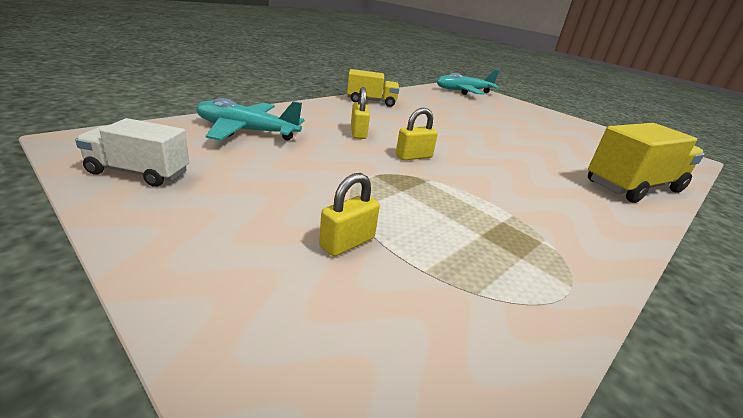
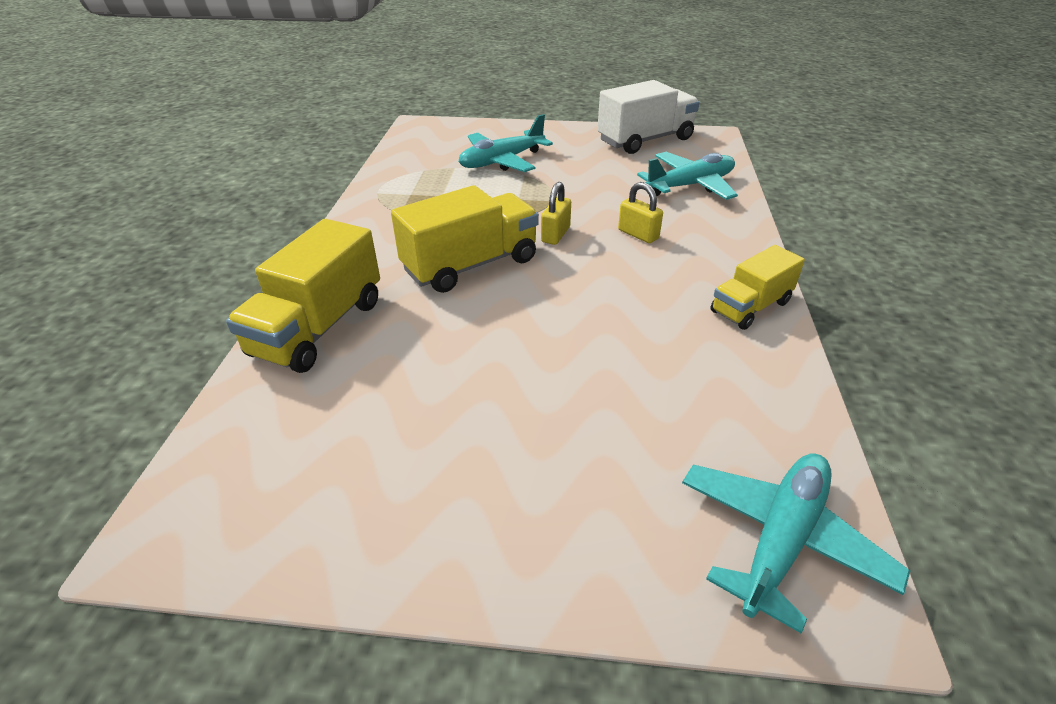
camera: 145 degrees right, 10 degrees up
white truck [75,118,189,187] -> white truck [597,80,699,154], size x1.60
yellow padlock [319,173,380,256] -> turquoise plane [459,114,553,172]
none -> yellow truck [391,185,539,293]

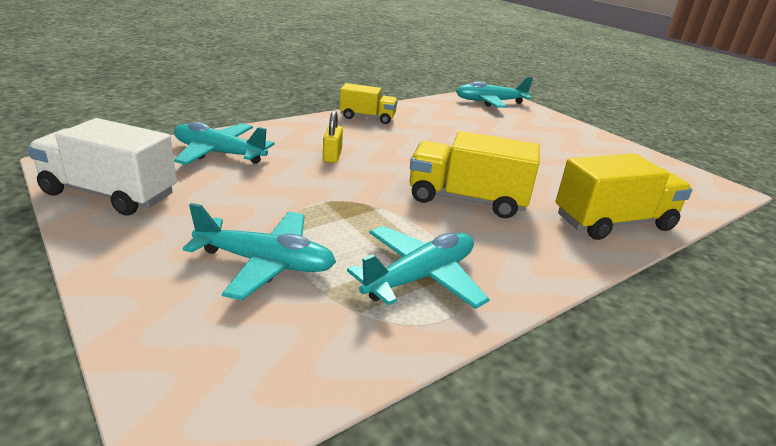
camera: 135 degrees left, 10 degrees down
yellow padlock [541,182,571,245] -> none
none -> turquoise plane [347,226,490,309]

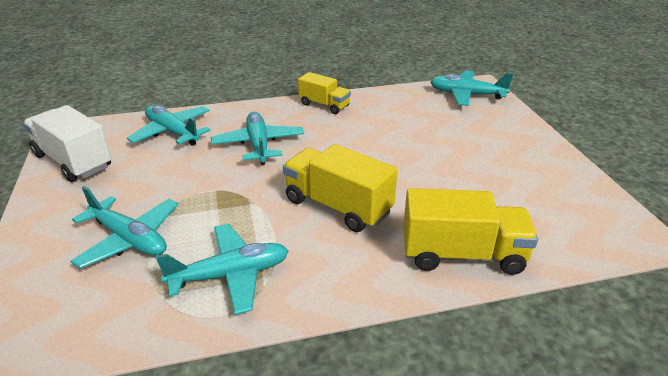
camera: 25 degrees right, 5 degrees up
yellow padlock [323,111,343,163] -> turquoise plane [211,112,304,165]

